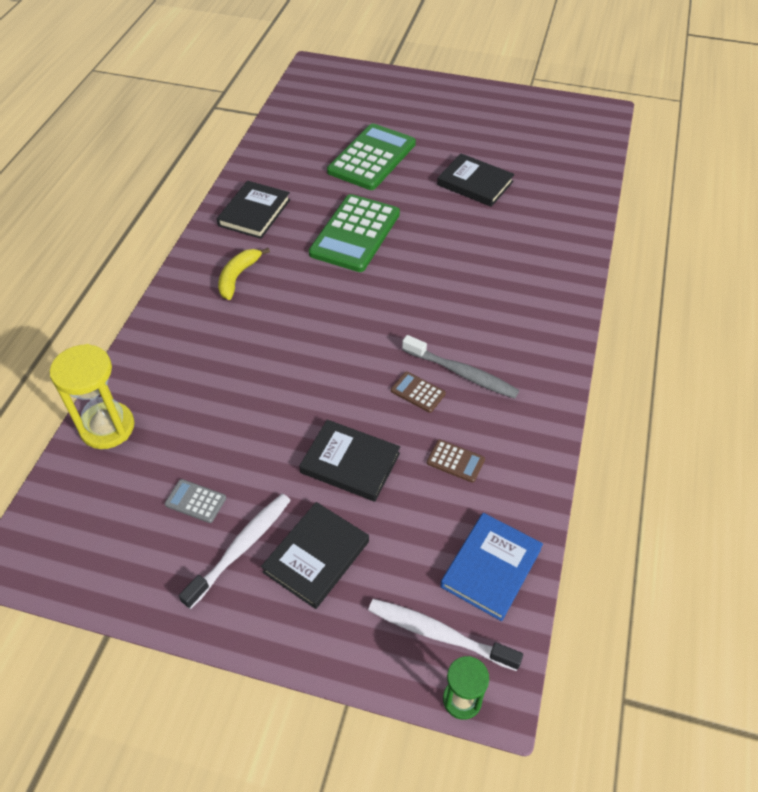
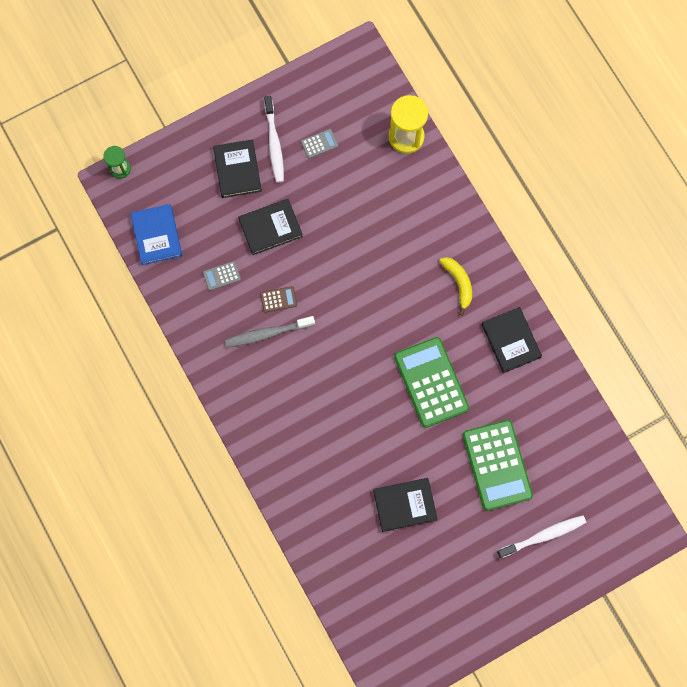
camera: 135 degrees right, 25 degrees up
white toothbrush [368,599,523,671] -> white toothbrush moved to [497,515,586,558]
brown calculator [427,440,485,483] -> grey calculator [203,261,241,291]

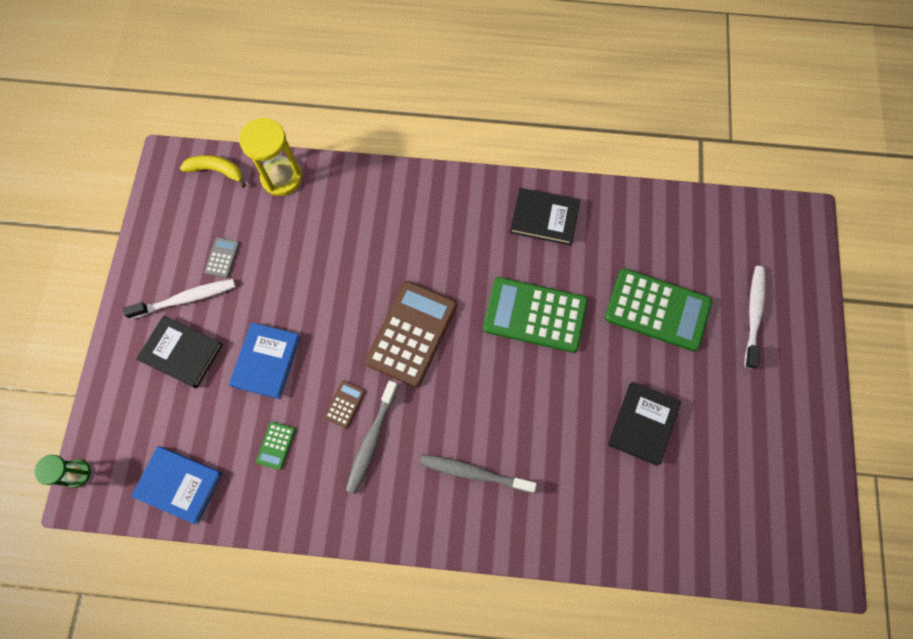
camera: 55 degrees left, 5 degrees down
grey calculator [203,261,241,291] -> green calculator [256,422,295,470]
black book [238,199,303,255] -> blue book [229,322,300,399]
white toothbrush [264,96,284,183] -> white toothbrush turned 45 degrees counterclockwise [123,279,236,319]
yellow banana [439,257,472,315] -> yellow banana moved to [180,155,246,188]
none -> brown calculator [365,281,457,387]
none -> grey toothbrush [420,454,537,493]

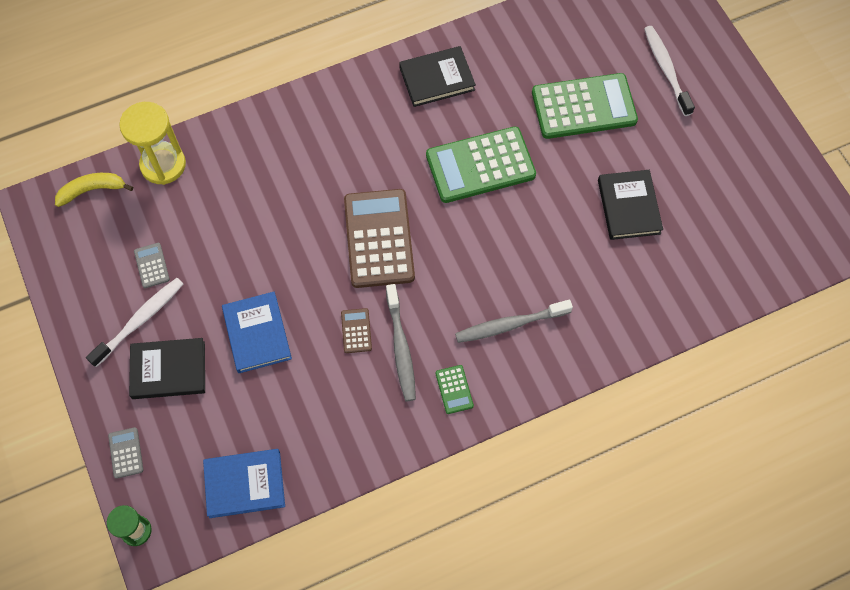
camera: 30 degrees left, 5 degrees down
green calculator [256,422,295,470] -> green calculator moved to [435,365,474,414]
none -> grey calculator [108,427,143,479]

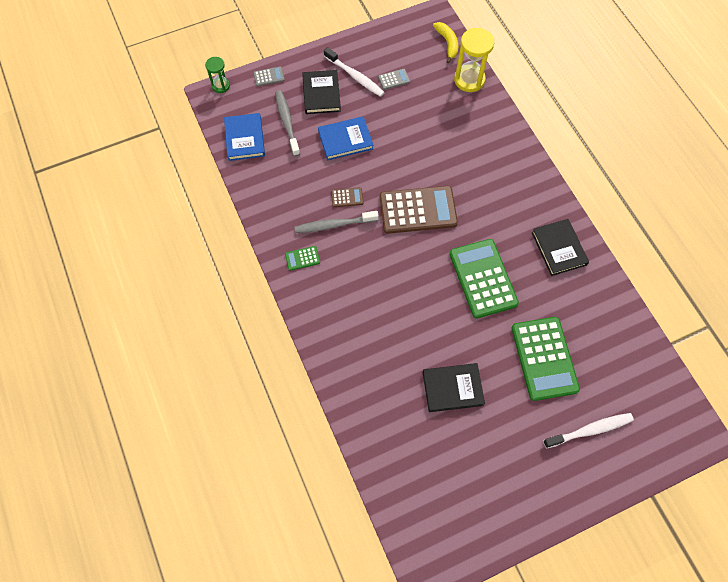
camera: 90 degrees right, 0 degrees up
grey toothbrush [455,300,573,343] -> grey toothbrush moved to [275,90,300,156]

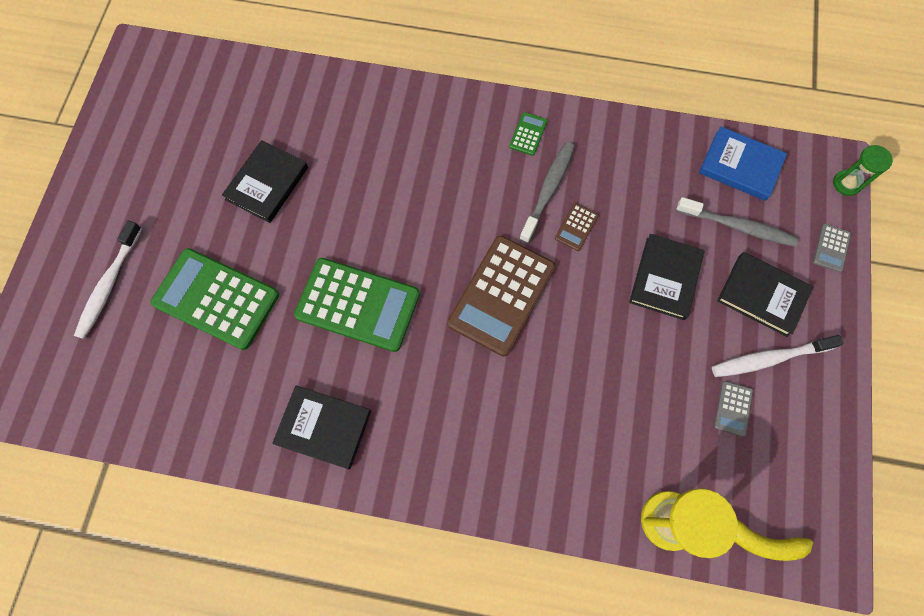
camera: 125 degrees right, 5 degrees up
blue book [318,116,373,160] -> black book [629,234,704,320]

